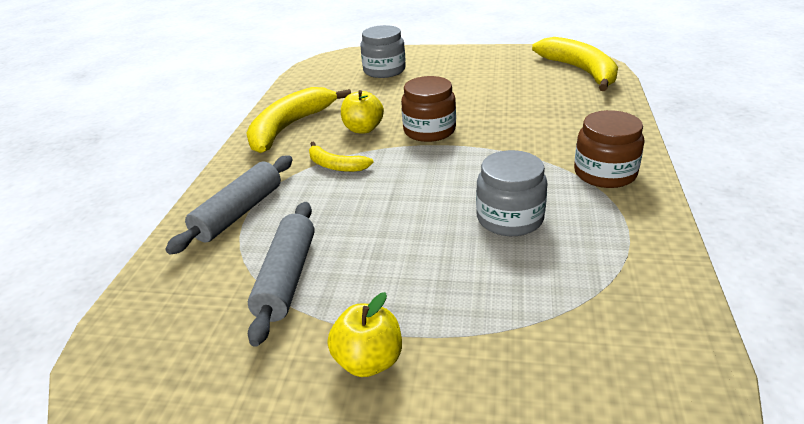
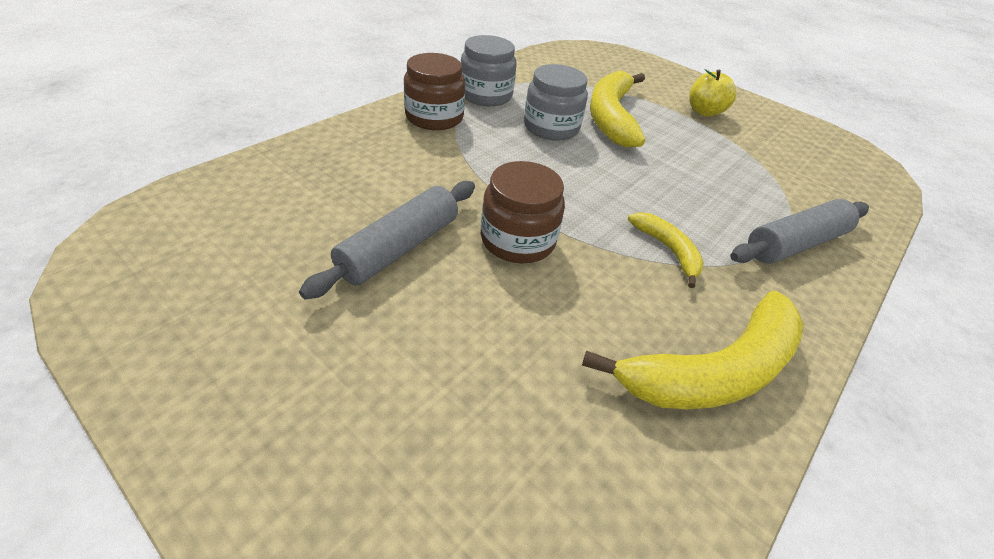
camera: 155 degrees left, 10 degrees up
grey rolling pin [248,202,315,347] -> grey rolling pin moved to [299,181,475,299]
yellow apple [341,90,384,133] -> none
grey jar [360,25,406,78] -> grey jar moved to [461,35,517,106]
yellow banana [532,37,618,91] -> yellow banana moved to [590,71,645,148]

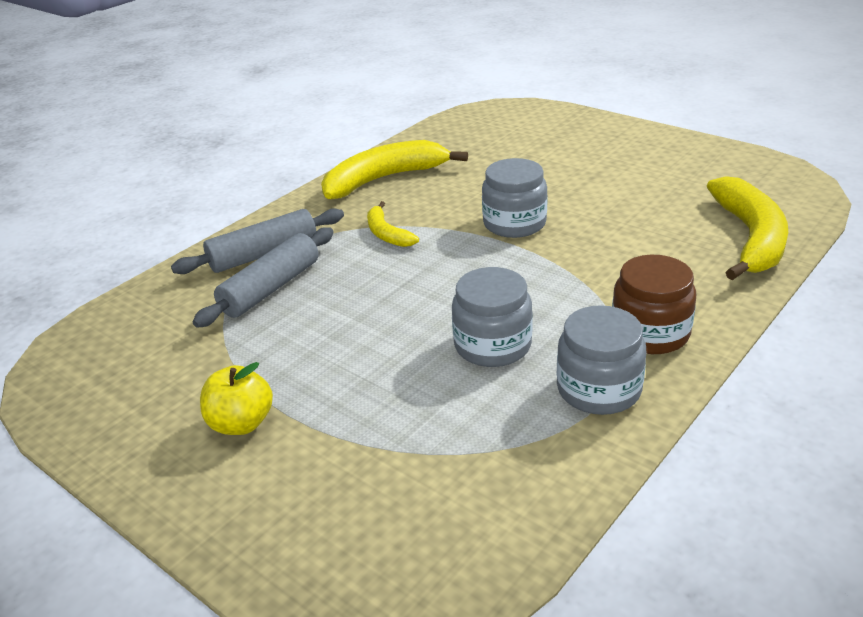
camera: 175 degrees left, 10 degrees down
grey rolling pin [299,181,475,299] -> grey rolling pin moved to [193,227,334,328]
brown jar [481,161,565,263] -> grey jar [482,158,548,238]
yellow banana [590,71,645,148] -> yellow banana moved to [707,176,788,280]

